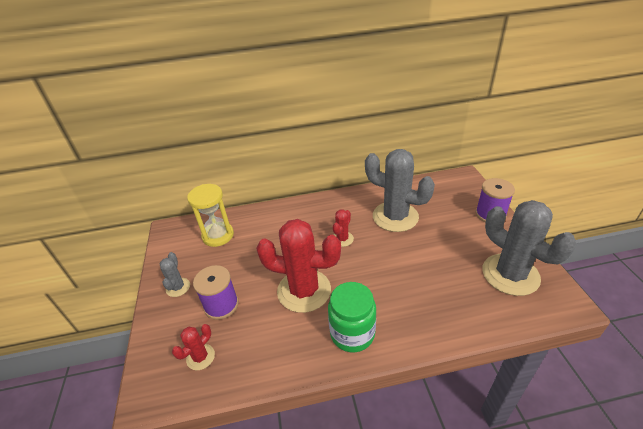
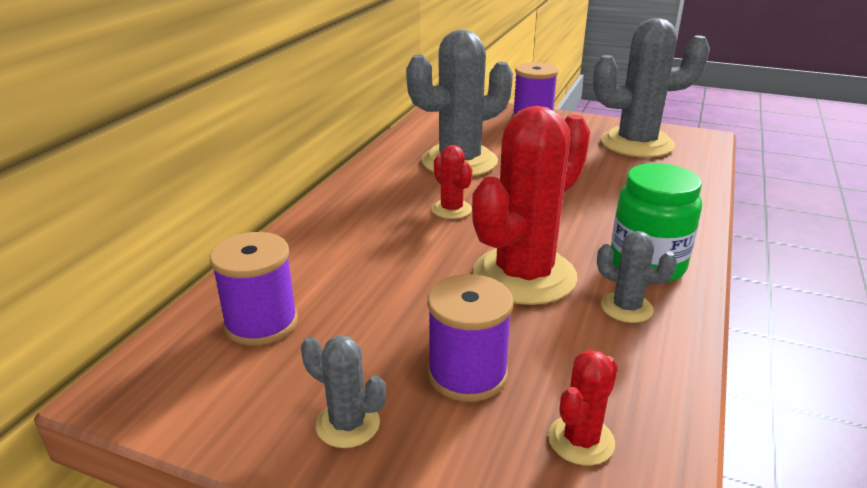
camera: 60 degrees left, 10 degrees down
red cactus [172,324,215,370] -> red cactus turned 60 degrees clockwise [548,350,618,466]
yellow hourglass [187,184,234,247] -> purple spool [210,232,298,346]
none -> grey cactus [597,231,677,323]

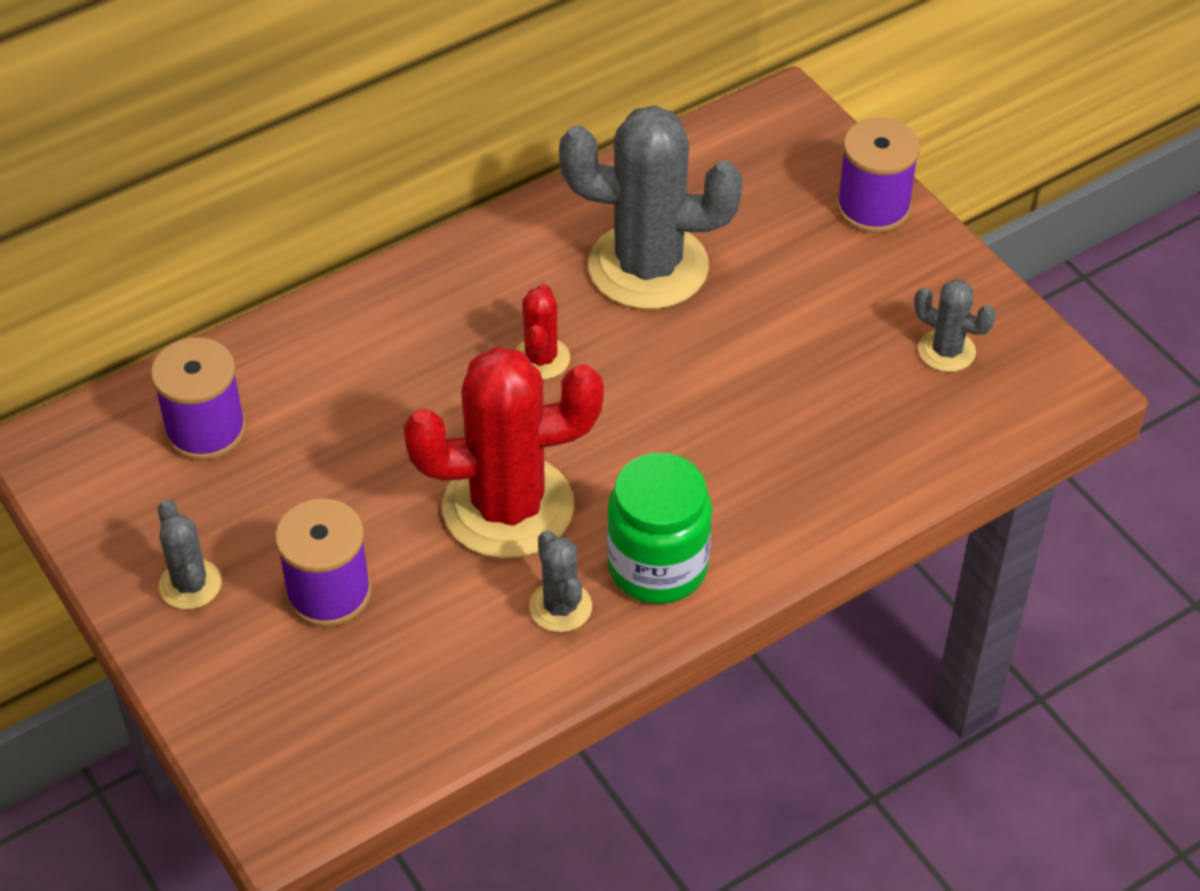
camera: 35 degrees right, 20 degrees up
red cactus [548,350,618,466] -> none
grey cactus [593,18,710,157] -> grey cactus [914,279,996,372], size x0.46

